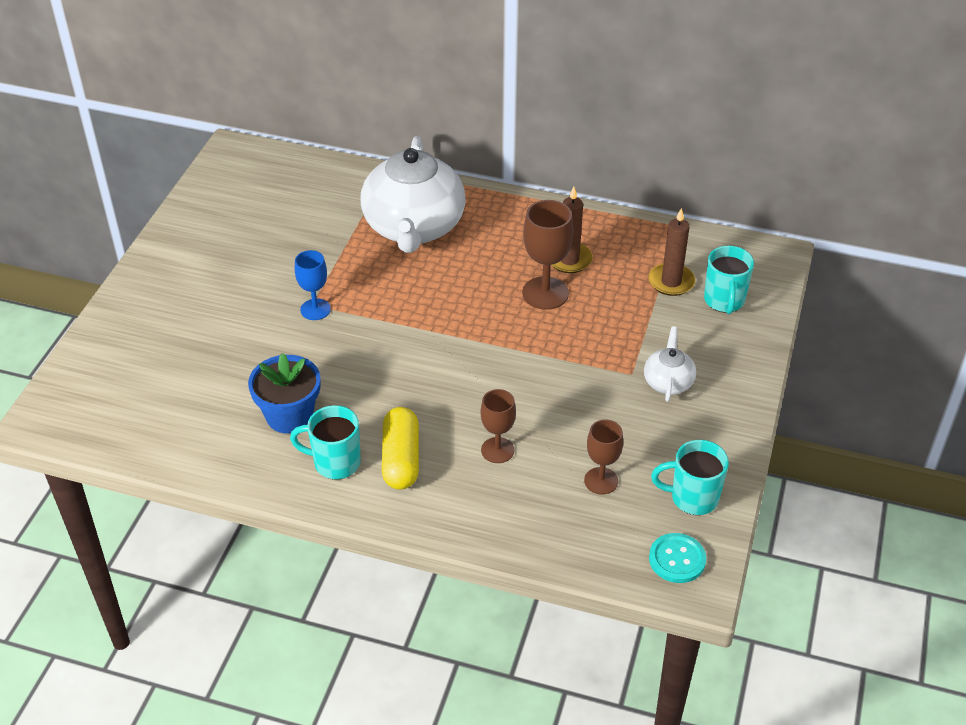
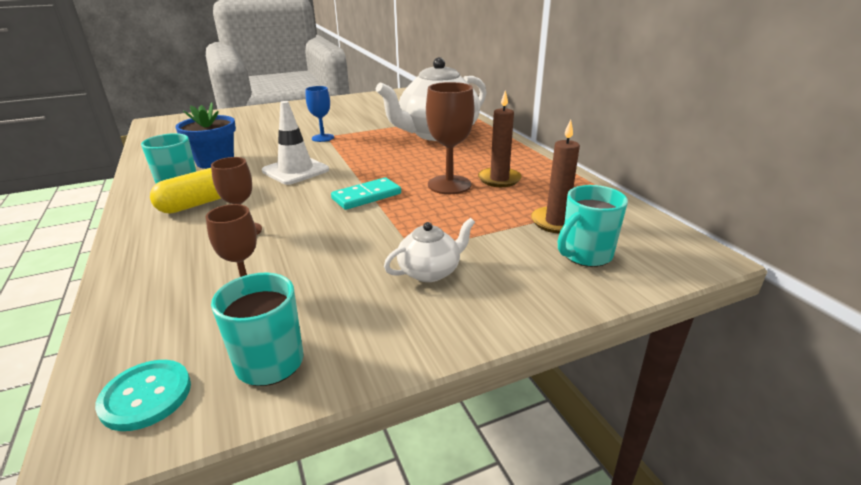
camera: 50 degrees right, 15 degrees down
none -> white traffic cone [262,101,329,185]
none -> turquoise domino [331,177,401,210]

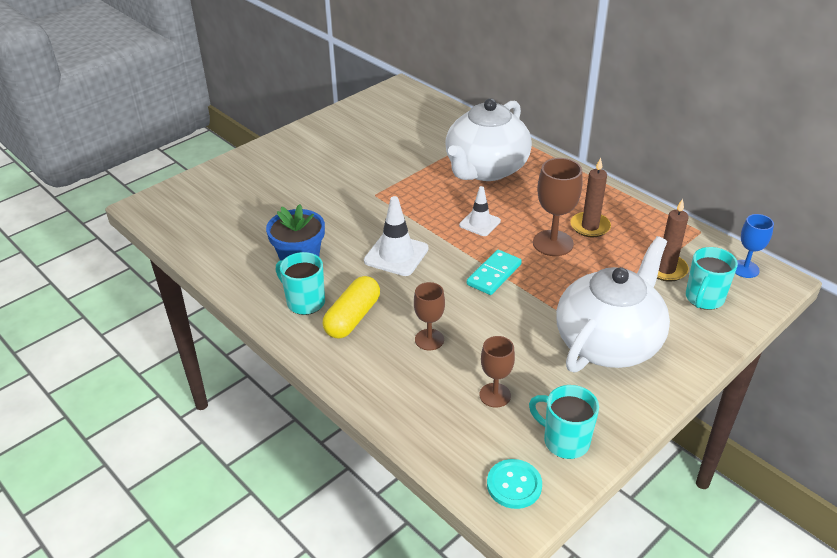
camera: 20 degrees left, 10 degrees up
blue goblet [306,86,334,142] -> blue goblet moved to [735,214,774,278]
white teapot [384,218,475,282] -> white teapot [556,236,670,372], size x2.24
none -> white traffic cone [459,186,501,236]

